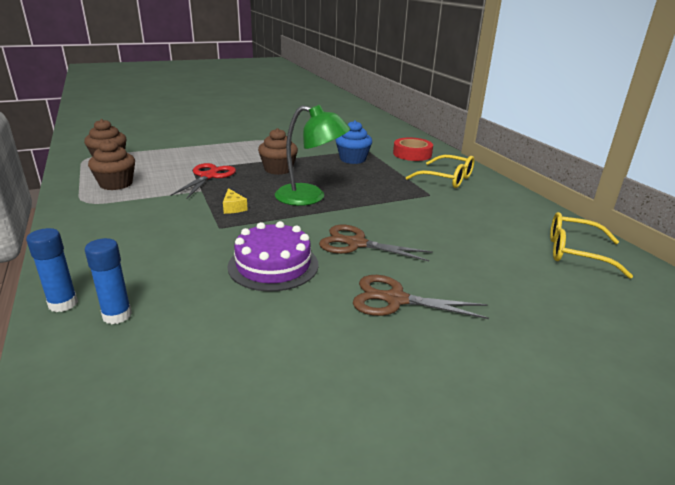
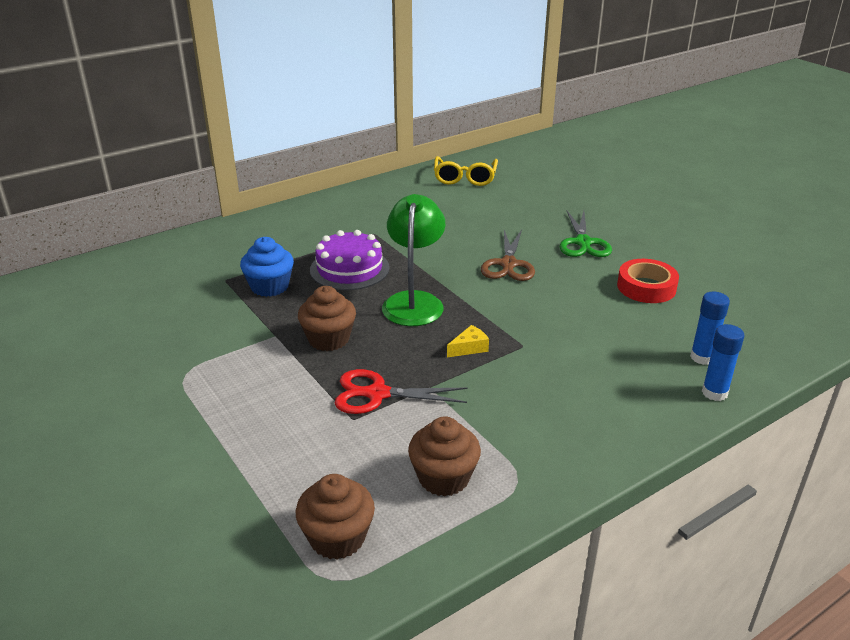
camera: 100 degrees left, 5 degrees up
purple cake [228,221,319,291] -> purple cake moved to [310,230,390,290]
brown scissors [353,275,489,319] -> green scissors [560,211,612,257]
red tape [393,137,433,161] -> red tape moved to [617,259,679,303]
yellow glasses [406,155,475,188] -> none

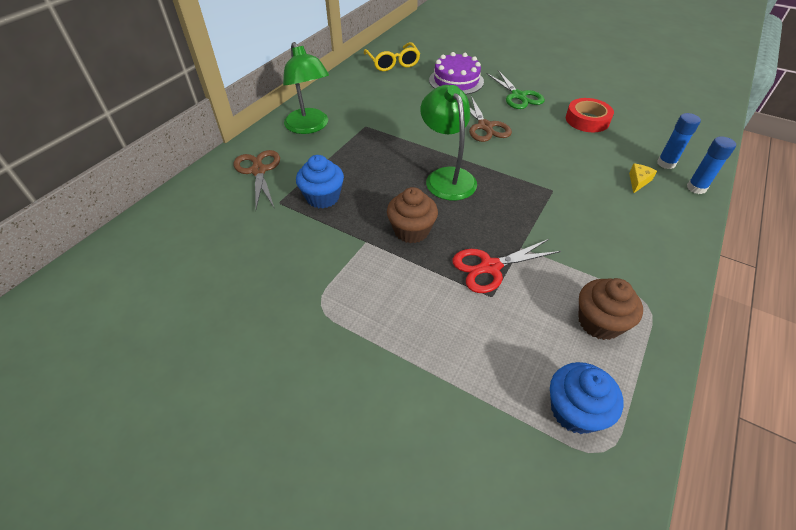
camera: 25 degrees left, 15 degrees up
brown cupcake [296,474,375,559] -> blue cupcake [550,362,624,434]
purple cake [310,230,390,290] -> purple cake moved to [429,52,484,95]
yellow cheese [447,325,489,358] -> yellow cheese moved to [629,163,657,194]
none -> brown scissors [234,150,280,209]
none -> green lamp [283,42,329,134]

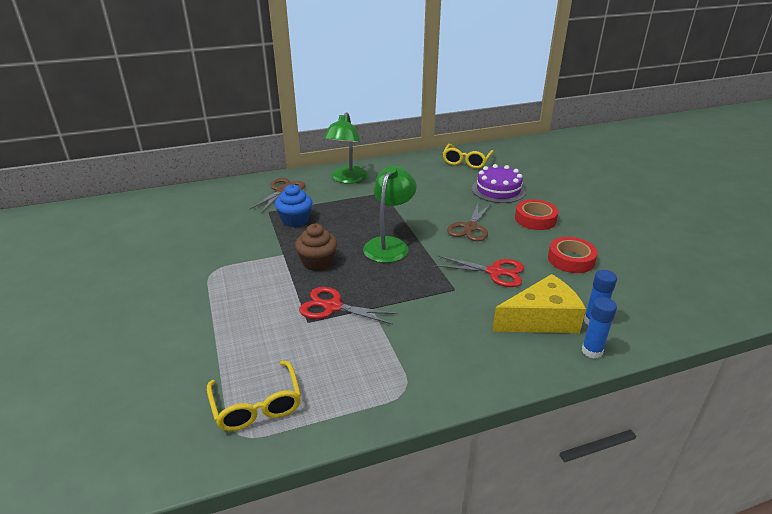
camera: 40 degrees right, 15 degrees down
green scissors [486,70,545,109] -> red tape [515,199,558,230]
blue cupcake [550,362,624,434] -> yellow glasses [207,361,301,431]
brown cupcake [579,278,643,340] -> none
yellow cheese [629,163,657,194] -> yellow cheese [492,274,586,333], size x2.43
none -> red scissors [434,256,524,287]

